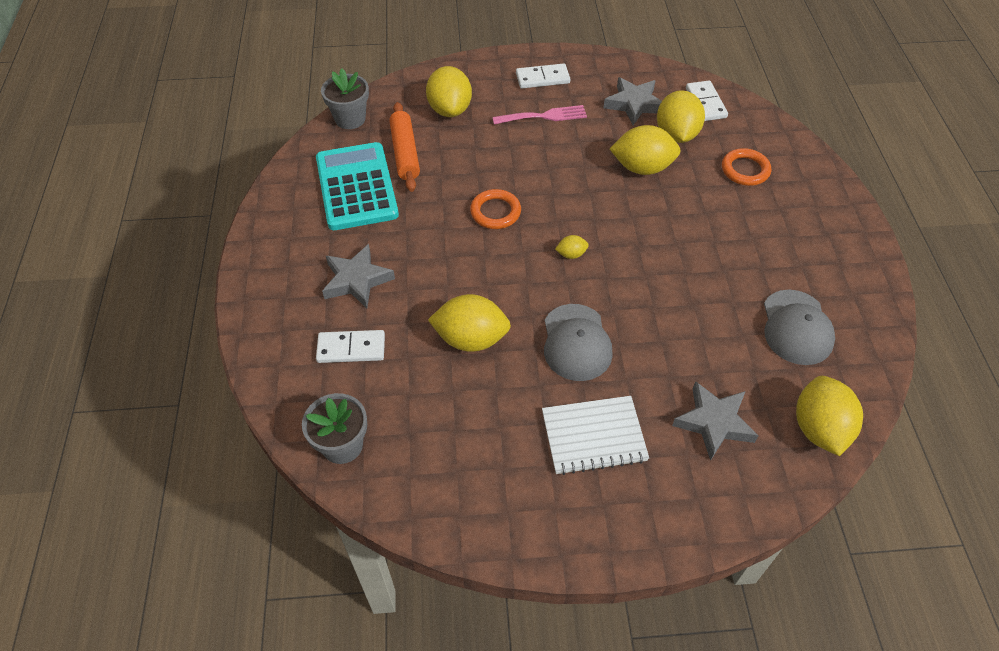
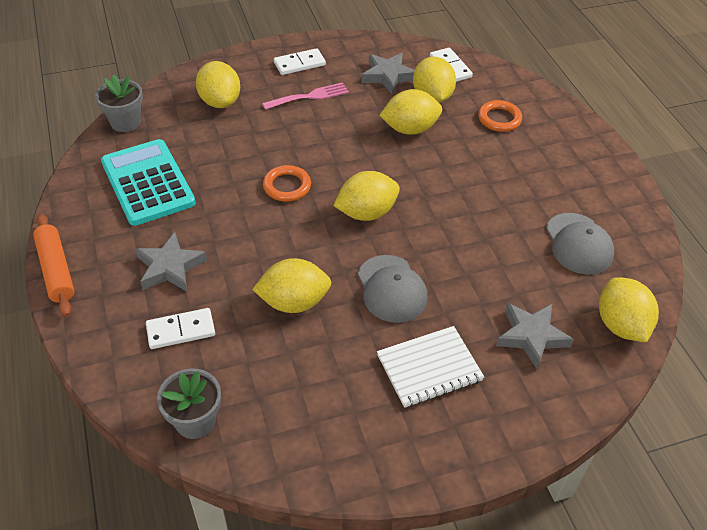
camera: 15 degrees left, 5 degrees down
orange rolling pin [389,102,420,192] -> orange rolling pin moved to [33,214,74,317]
yellow lemon [555,235,589,259] -> yellow lemon [334,171,400,221], size x2.21

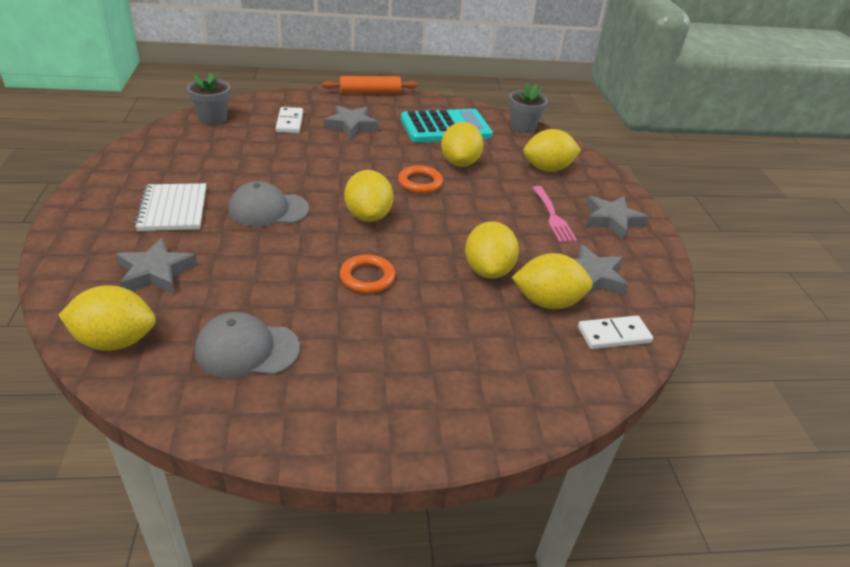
camera: 100 degrees right, 10 degrees down
yellow lemon [252,258,332,313] -> yellow lemon moved to [441,122,484,167]
white domino [274,48,326,75] -> grey star [586,196,649,240]
orange ring [478,100,522,132] -> orange ring moved to [340,254,395,293]

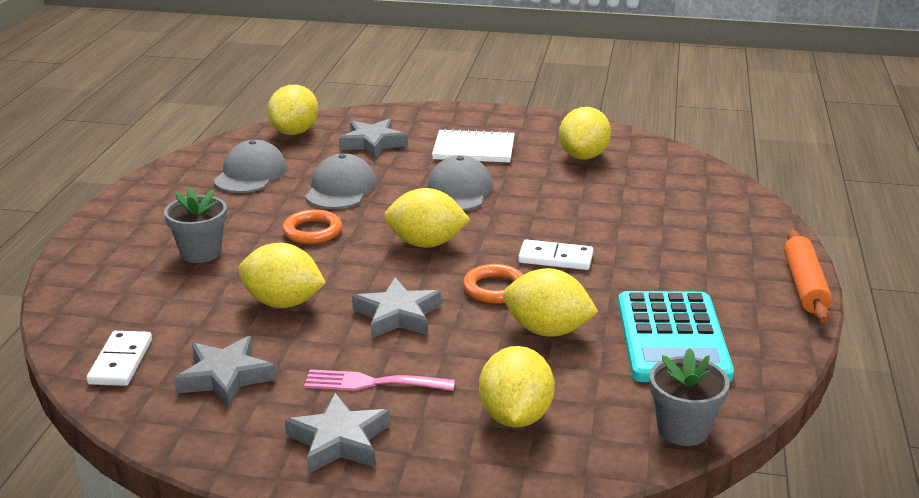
camera: 110 degrees right, 10 degrees down
grey flower pot [187,73,230,124] -> grey flower pot moved to [164,187,227,263]
white domino [276,107,303,133] -> white domino moved to [518,239,593,270]
grey star [324,105,378,139] -> grey star moved to [352,278,441,338]
yellow lemon [512,253,593,309] -> yellow lemon moved to [559,107,611,160]
none -> grey cap [305,153,376,209]

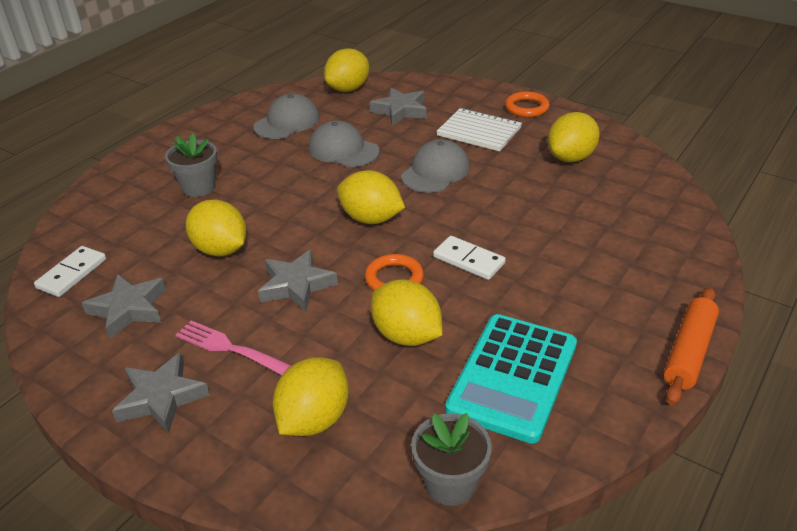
camera: 25 degrees right, 10 degrees up
orange ring [282,209,342,244] -> orange ring moved to [505,91,550,117]
grey cap [305,153,376,209] -> grey cap turned 90 degrees counterclockwise [309,120,379,167]

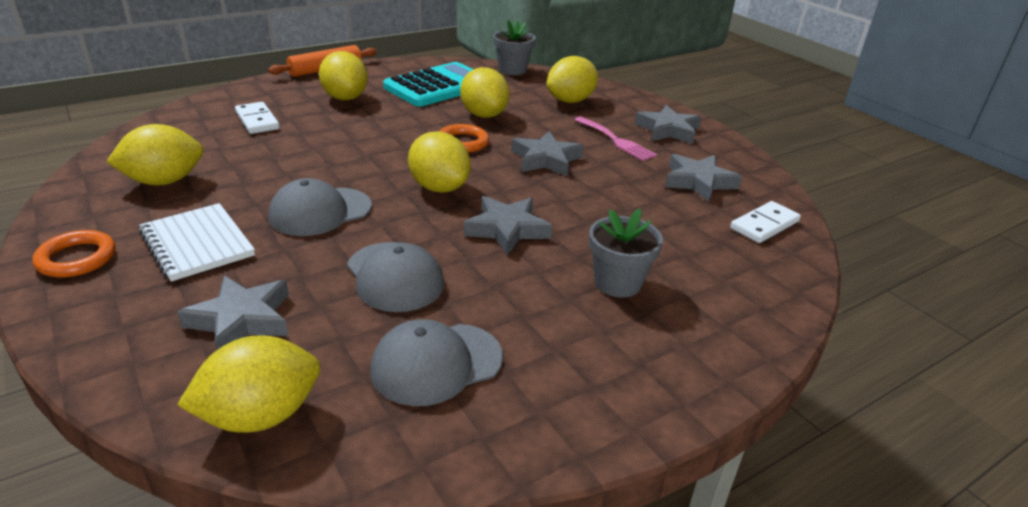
camera: 160 degrees left, 5 degrees down
yellow lemon [186,200,247,256] -> yellow lemon moved to [319,51,368,100]
white domino [433,236,506,280] -> white domino moved to [235,102,280,134]
none -> grey star [464,196,552,255]

